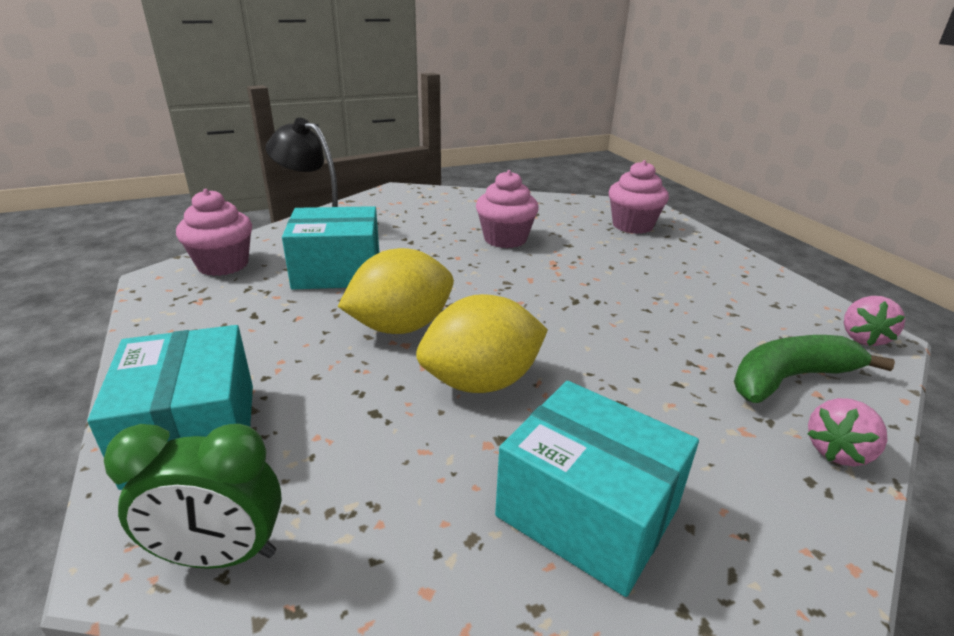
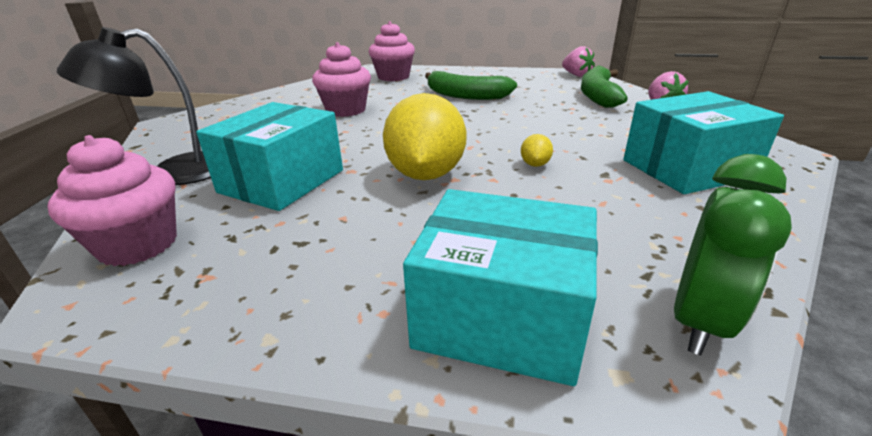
camera: 55 degrees left, 0 degrees up
yellow lemon [416,294,548,393] -> yellow lemon [521,134,553,167], size x0.40
none -> green banana [425,71,517,100]

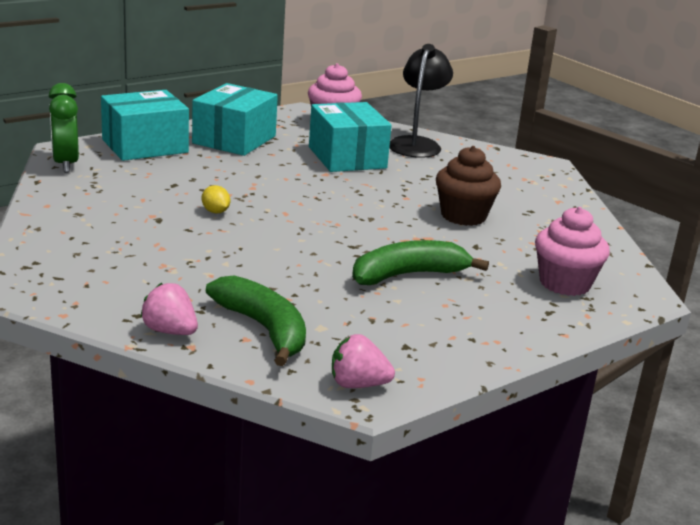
camera: 130 degrees right, 5 degrees down
pink cupcake [312,42,371,117] -> brown cupcake [436,146,501,226]
yellow lemon [383,93,467,180] -> none
turquoise box [623,91,784,194] -> turquoise box moved to [192,83,278,156]

